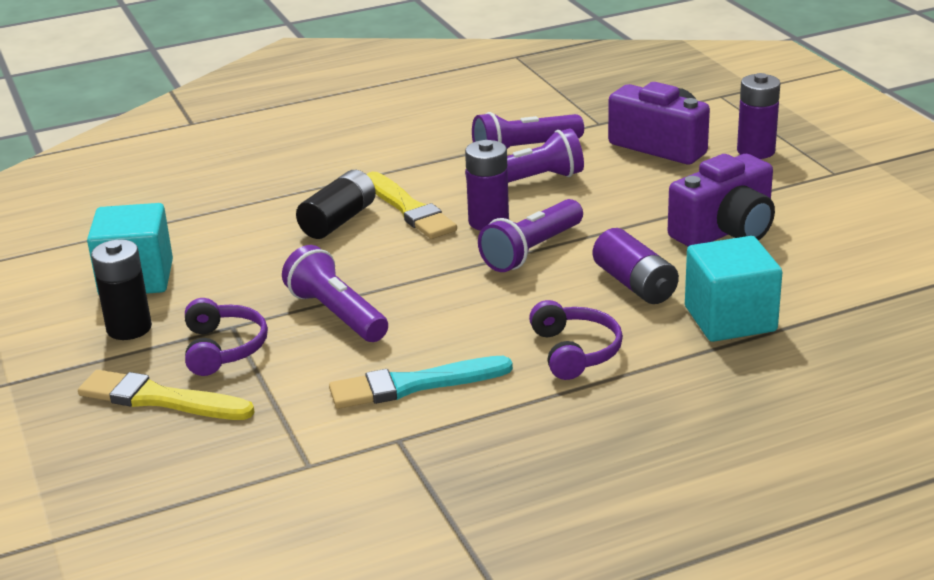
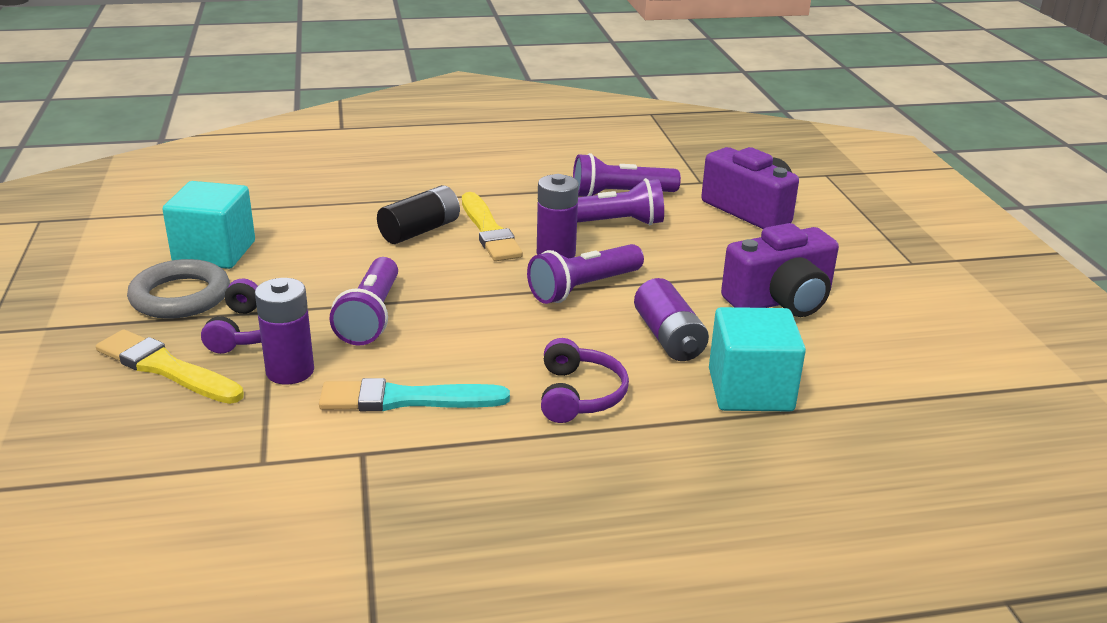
camera: 10 degrees right, 0 degrees up
black battery [91,239,152,340] -> grey ring [127,259,230,319]
purple flashlight [282,245,388,342] -> purple flashlight turned 150 degrees counterclockwise [330,257,398,345]
purple battery [737,73,780,159] -> purple battery moved to [255,278,314,384]

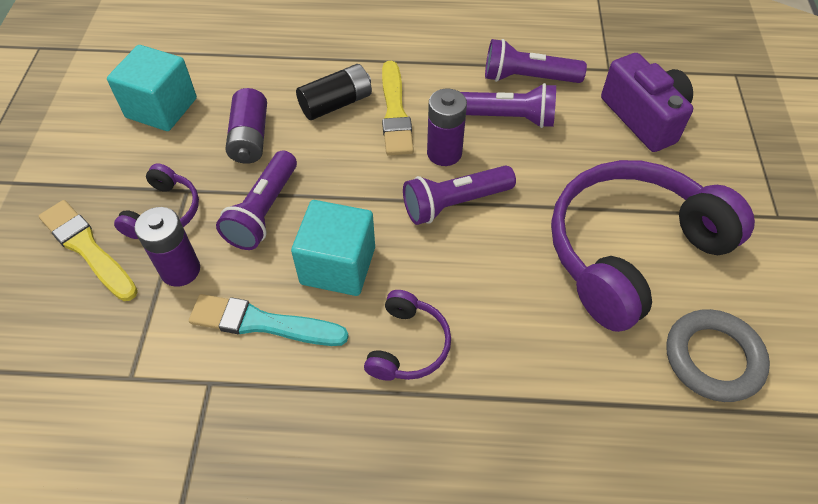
camera: 15 degrees right, 25 degrees up
grey ring [127,259,230,319] -> grey ring moved to [666,309,770,402]
purple battery [634,278,709,361] -> purple battery moved to [225,88,267,164]
turquoise cube [709,307,806,411] -> turquoise cube moved to [291,200,375,296]
purple camera [721,223,839,317] -> purple headphones [551,160,755,332]

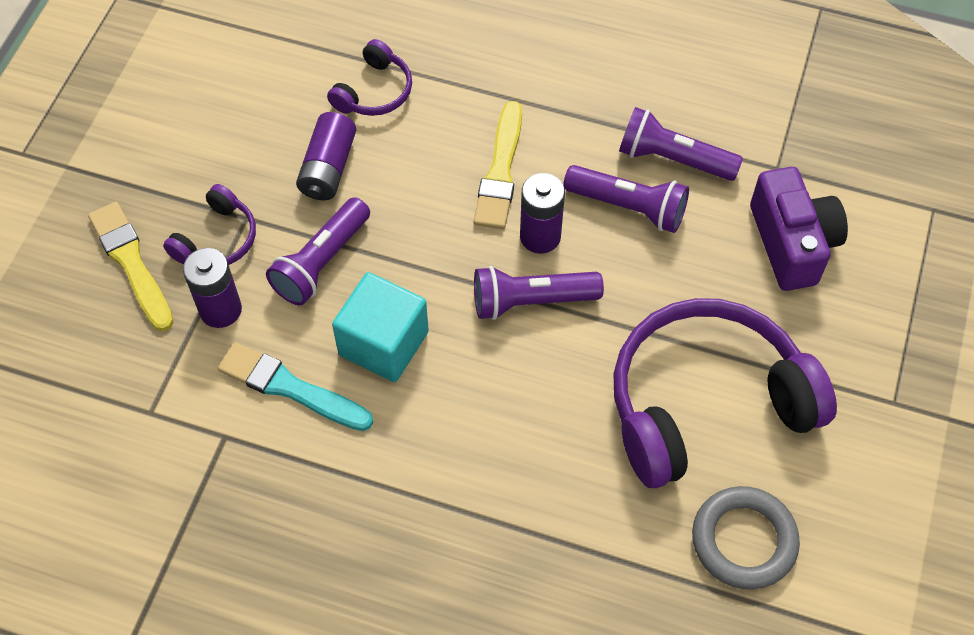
camera: 15 degrees right, 5 degrees up
turquoise cube [107,45,197,131] -> none
black battery [296,64,372,120] -> none
purple headphones [364,290,451,381] -> purple headphones moved to [327,39,412,116]

